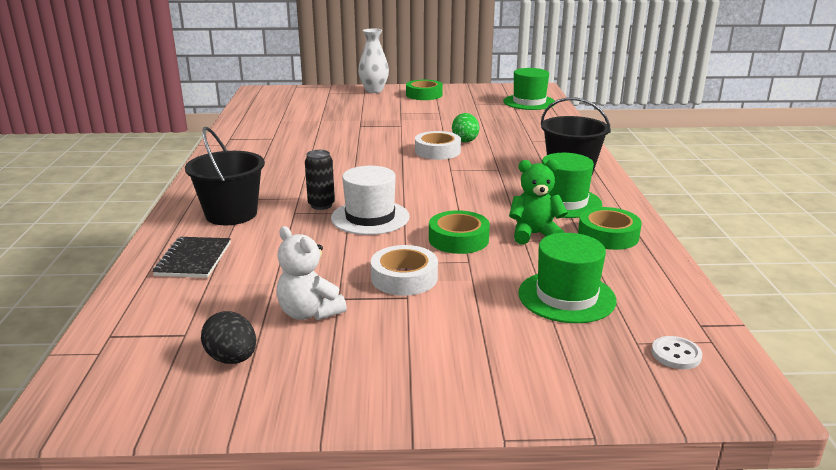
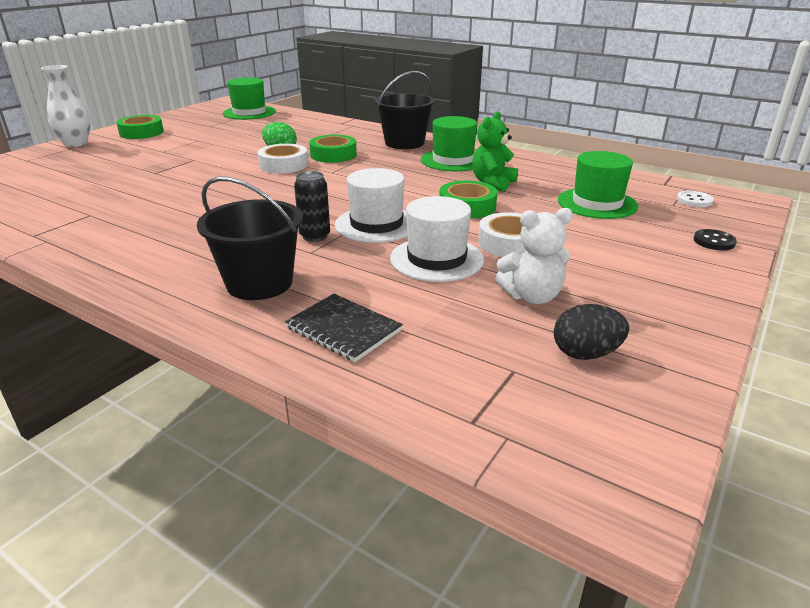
camera: 55 degrees left, 5 degrees up
green tape [578,207,642,250] -> green tape moved to [309,135,357,163]
none -> white hat [390,196,484,282]
none -> black button [693,229,737,250]

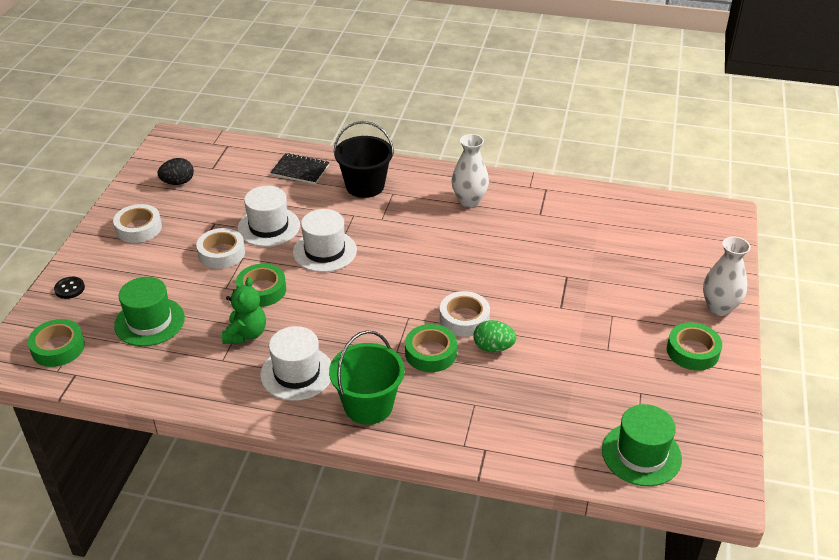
camera: 160 degrees right, 10 degrees up
black can [294,171,330,242] -> none
black bucket [374,71,435,149] -> green bucket [329,330,405,425]
green hat [421,116,477,171] -> white hat [260,326,331,401]
white teddy bear [495,208,573,304] -> none
white button [677,191,714,207] -> green tape [28,319,85,367]
none -> white tape [113,204,162,243]
none -> white vase [452,134,489,207]

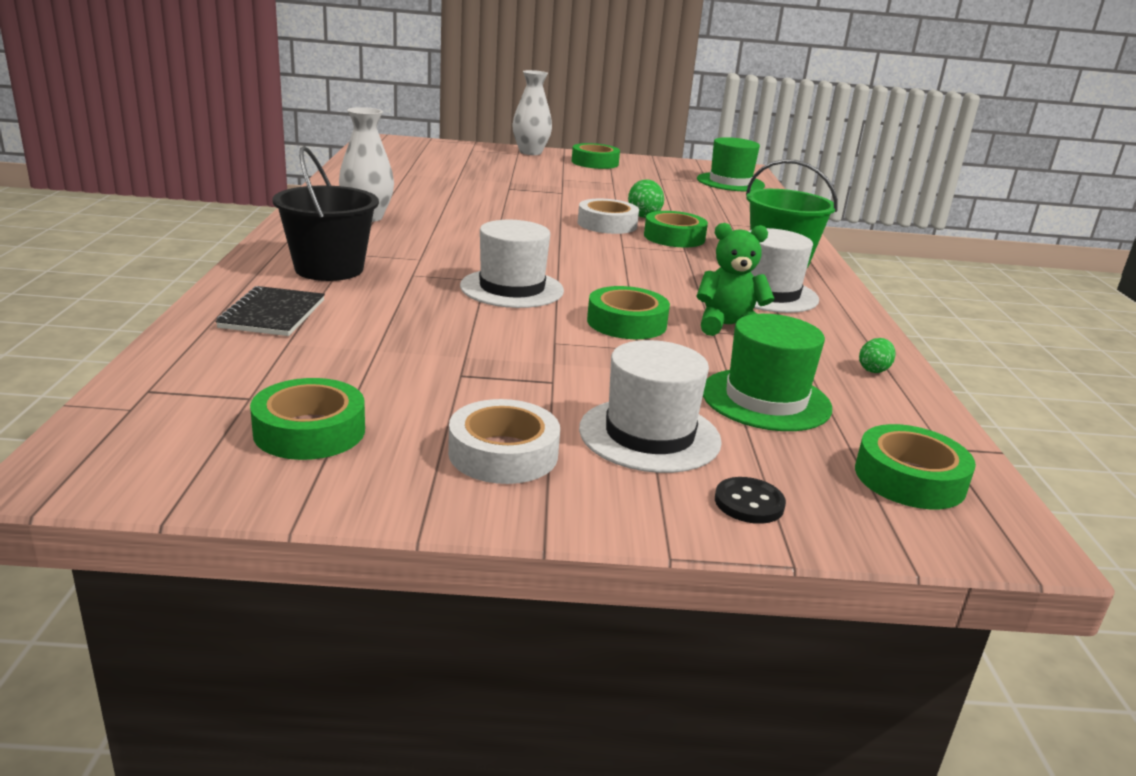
camera: 105 degrees left, 15 degrees down
black egg [158,158,194,185] -> green tape [250,378,365,460]
white tape [196,228,245,269] -> none
white hat [237,186,300,247] -> white hat moved to [579,340,722,473]
none -> green egg [859,338,896,373]

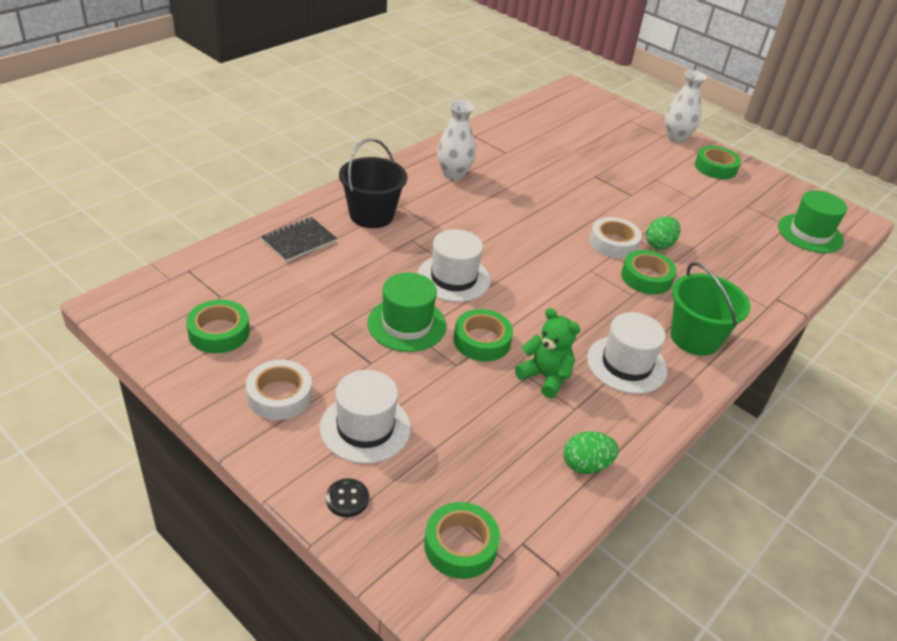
camera: 40 degrees right, 15 degrees up
green hat [703,314,832,431] -> green hat moved to [367,272,446,352]
green egg [859,338,896,373] -> green egg [563,431,619,474], size x1.60

